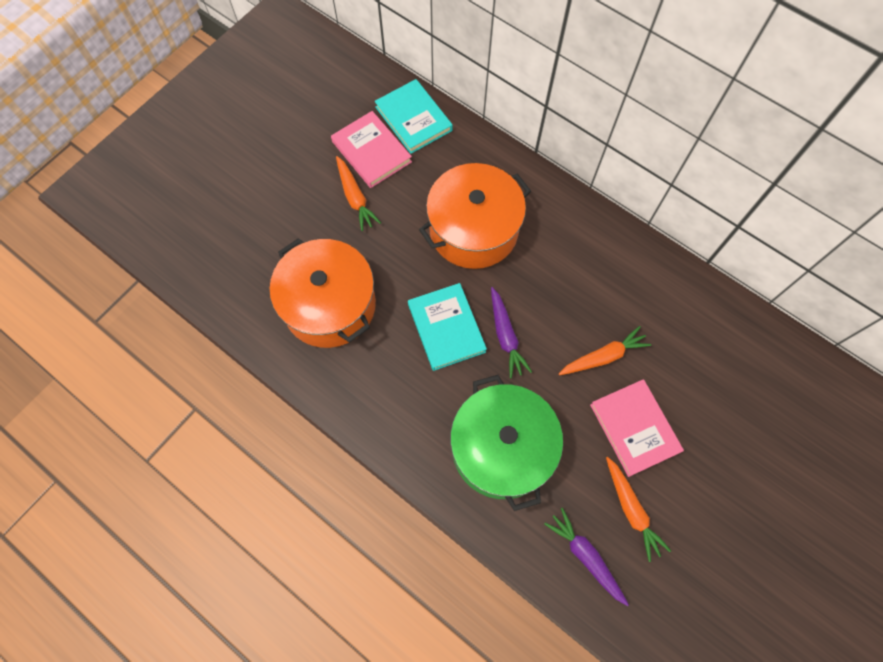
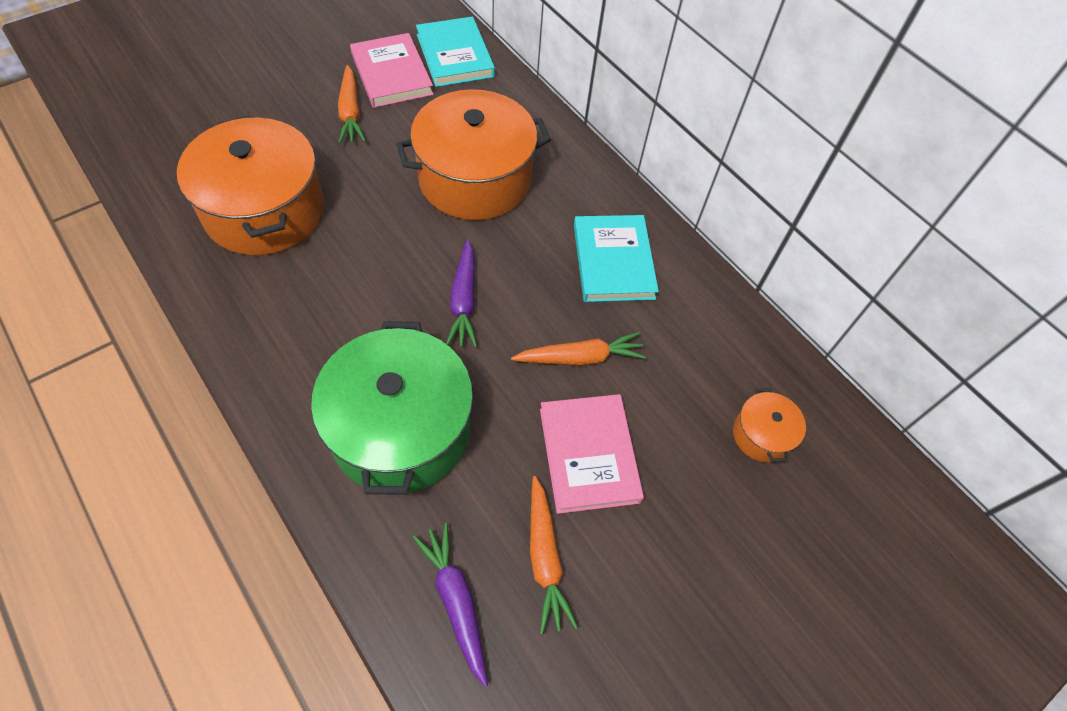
camera: 10 degrees right, 10 degrees down
turquoise book [408,283,487,371] -> turquoise book moved to [574,215,659,302]
none -> orange pot [733,388,806,462]

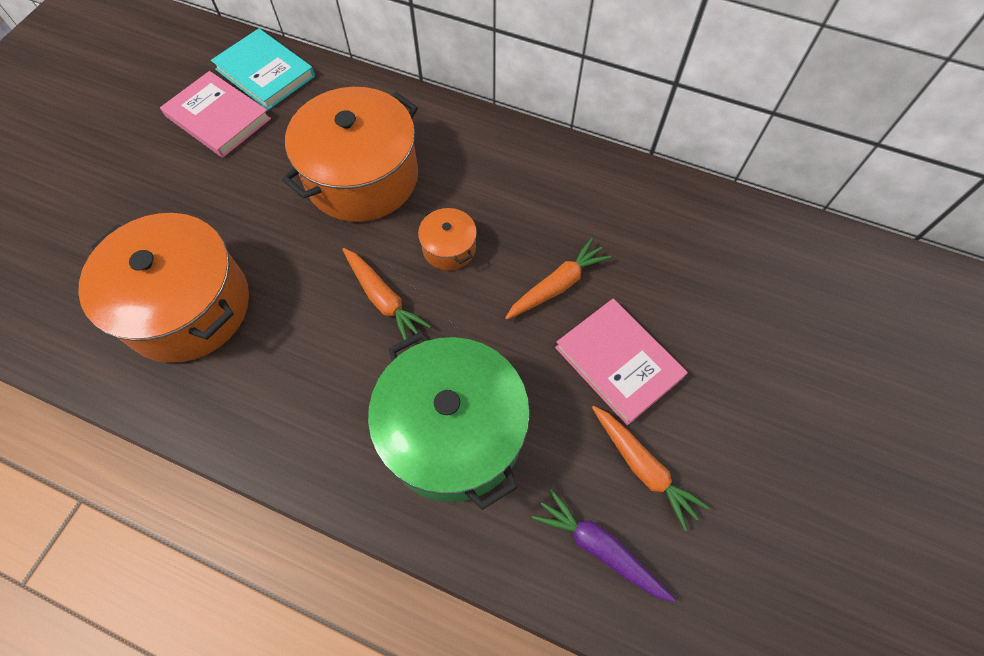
camera: 25 degrees left, 5 degrees up
orange carrot [338,65,366,144] -> orange carrot moved to [342,248,431,340]
purple carrot [446,239,477,347] -> none
turquoise book [574,215,659,302] -> none
orange pot [733,388,806,462] -> orange pot moved to [418,207,477,270]

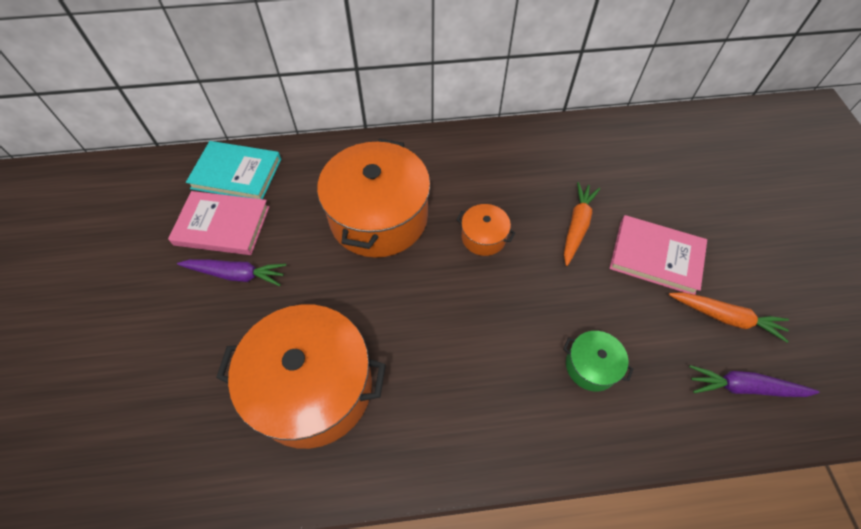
camera: 30 degrees left, 5 degrees down
orange carrot [342,248,431,340] -> none
green pot [368,332,530,510] -> green pot [563,331,633,392], size x0.45
none -> purple carrot [177,259,287,286]

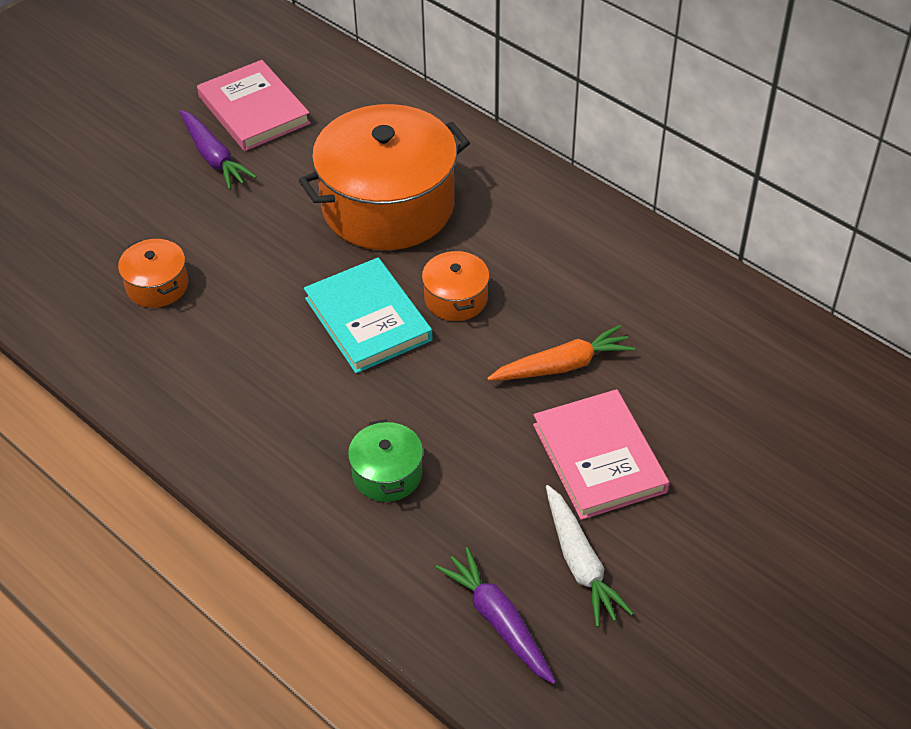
camera: 50 degrees right, 10 degrees down
turquoise book [186,141,281,199] -> turquoise book moved to [304,258,432,373]
orange pot [216,304,386,449] -> orange pot [118,239,188,308], size x0.45
orange carrot [669,292,789,343] -> white carrot [546,485,634,627]

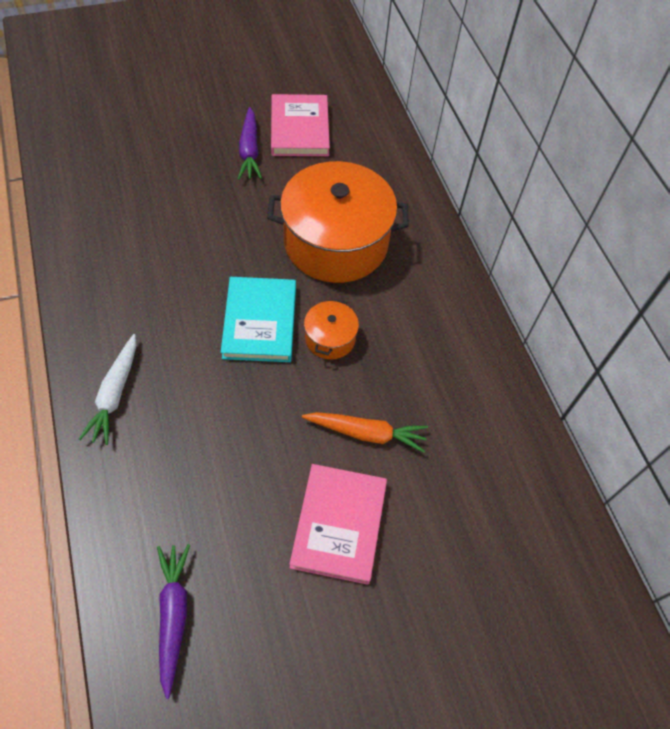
camera: 25 degrees right, 10 degrees up
orange pot [118,239,188,308] -> none
green pot [348,419,423,502] -> none
white carrot [546,485,634,627] -> white carrot moved to [79,334,136,445]

